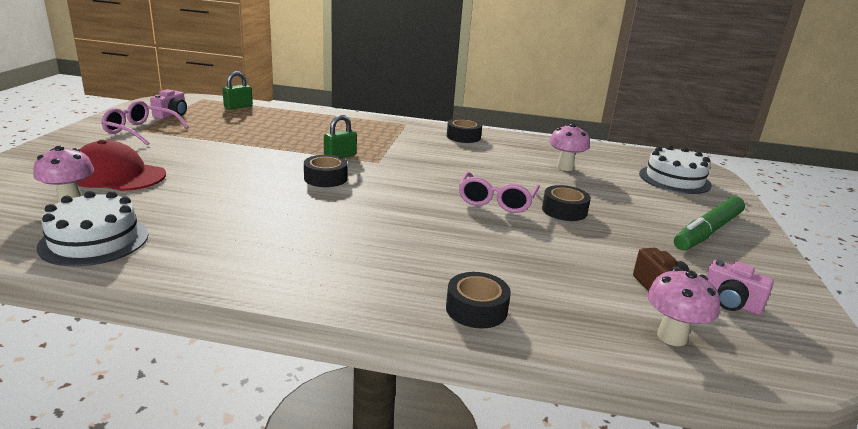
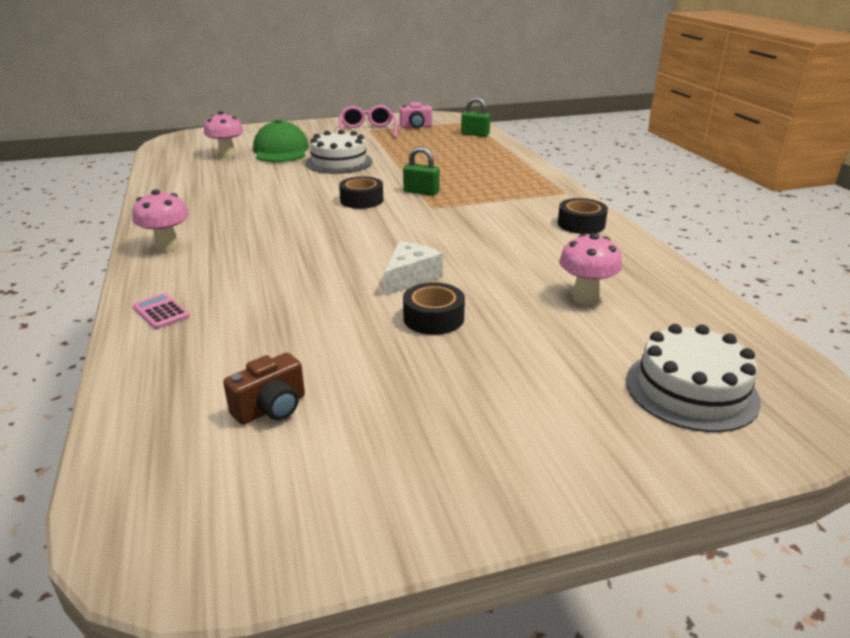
camera: 65 degrees right, 5 degrees up
white cake [37,191,148,266] -> white cake moved to [306,130,372,174]
red cap [78,140,166,191] -> green cap [253,120,309,162]
black tape [446,272,511,328] -> pink calculator [133,293,190,329]
pink glasses [459,172,540,213] -> white cheese [384,241,443,296]
pink mushroom [647,268,720,346] -> pink mushroom moved to [132,189,189,252]
green marker [674,196,745,250] -> none
pink camera [706,260,774,315] -> none

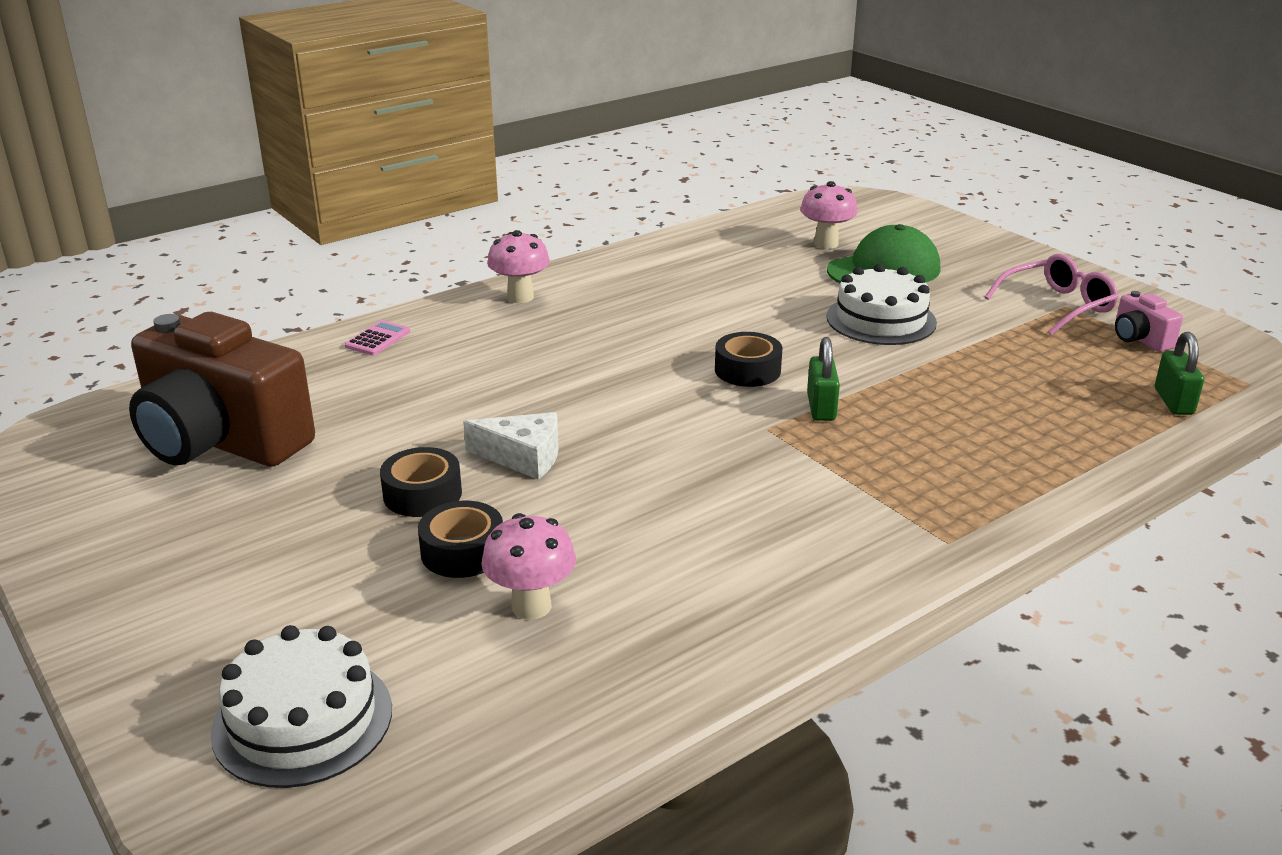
camera: 70 degrees right, 0 degrees up
brown camera [223,353,305,425] -> brown camera [129,312,315,466], size x2.41
black tape [558,198,608,234] -> black tape moved to [418,501,503,578]

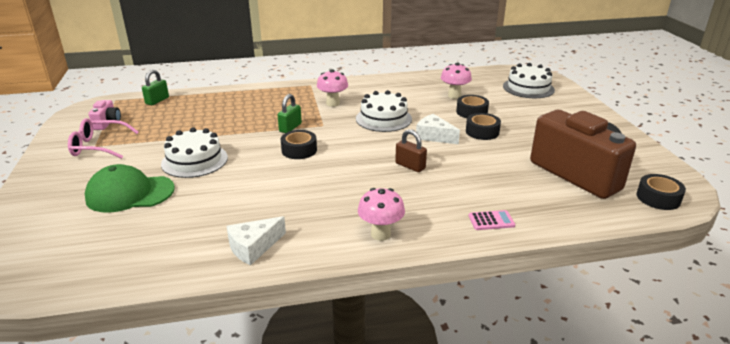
camera: 155 degrees left, 0 degrees up
pink calculator [345,320,410,355] -> pink calculator turned 150 degrees counterclockwise [469,210,515,230]
pink mushroom [800,181,858,249] -> pink mushroom moved to [317,69,348,107]
none -> white cheese [227,216,286,265]
none -> white cake [356,90,412,132]
none -> brown padlock [395,129,427,172]
none -> black tape [637,174,686,210]

